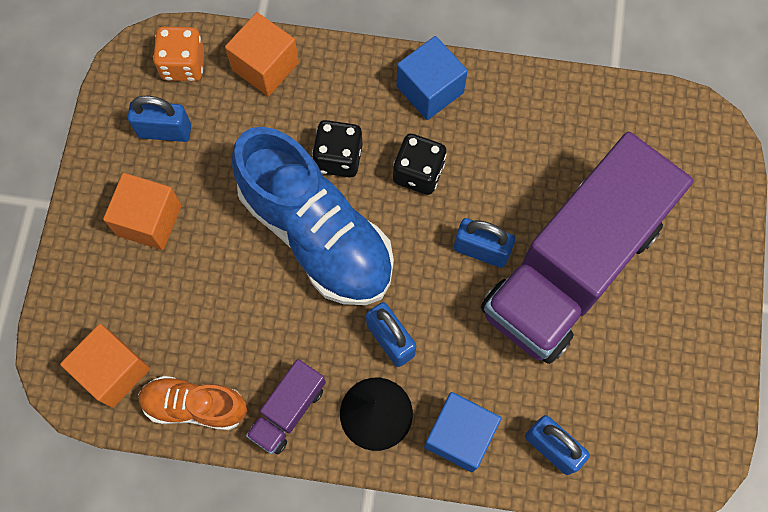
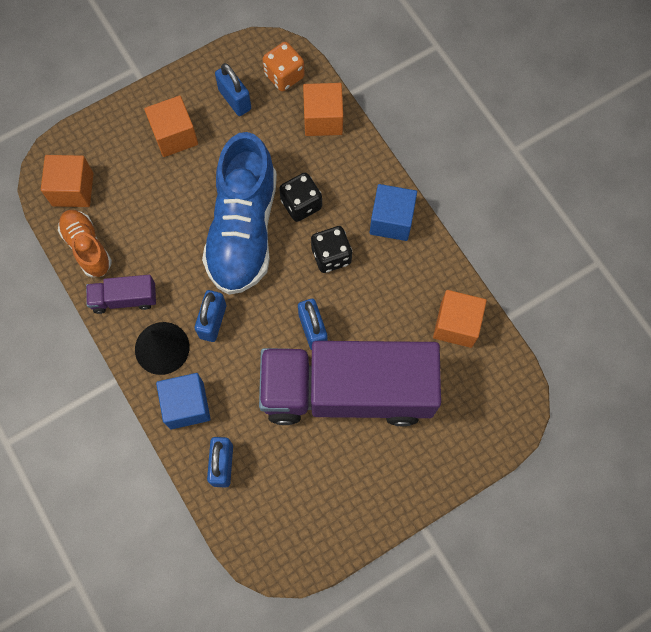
camera: 50 degrees right, 0 degrees up
none -> orange cube [433,290,487,348]

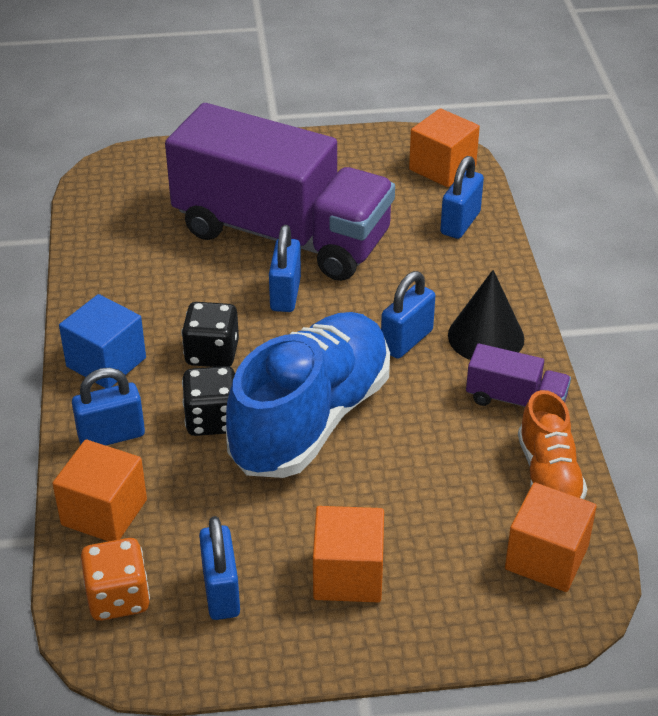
camera: 155 degrees left, 30 degrees down
blue cube [156,373,211,429] -> none
orange cube [433,290,487,348] -> orange cube moved to [409,108,480,187]
none -> blue padlock [72,368,145,446]

